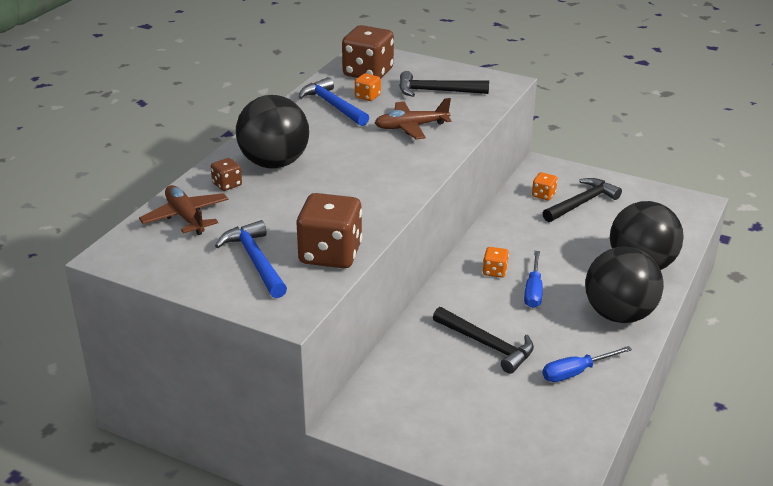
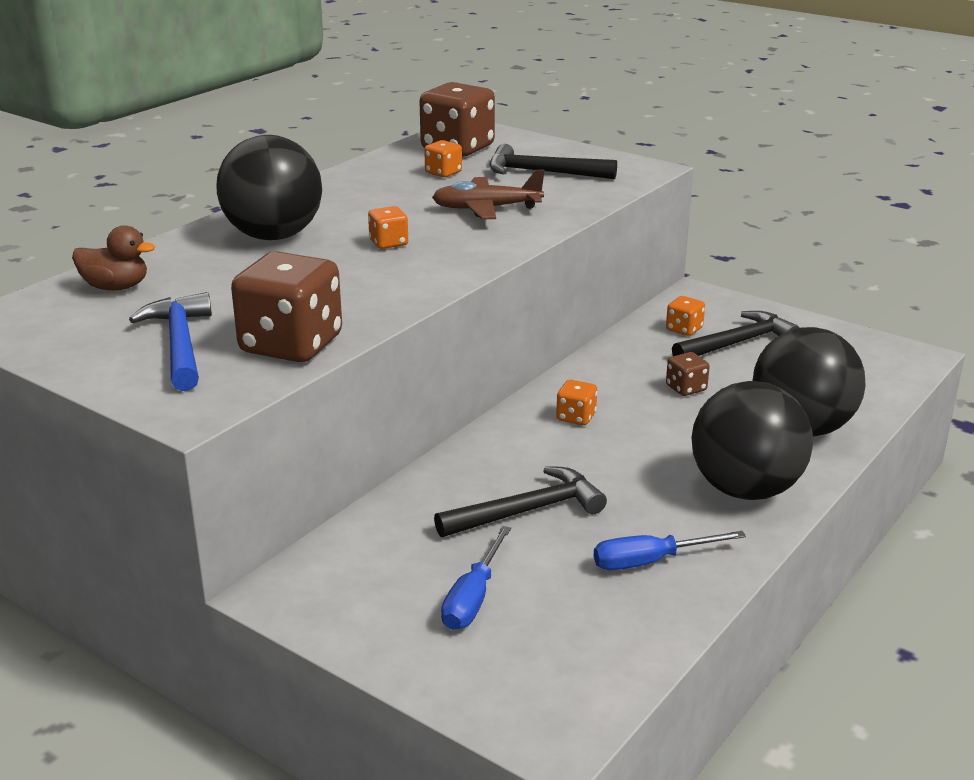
camera: 10 degrees right, 5 degrees down
brown plane [139,185,229,235] -> brown duck [72,225,155,290]
brown dice [211,158,242,191] -> brown dice moved to [666,352,710,396]
blue hammer [299,77,369,126] -> none
black hammer [433,307,534,374] -> black hammer turned 75 degrees counterclockwise [434,466,607,537]
blue screwdriver [524,251,543,308] -> blue screwdriver moved to [441,526,511,630]
none -> orange dice [368,206,408,249]

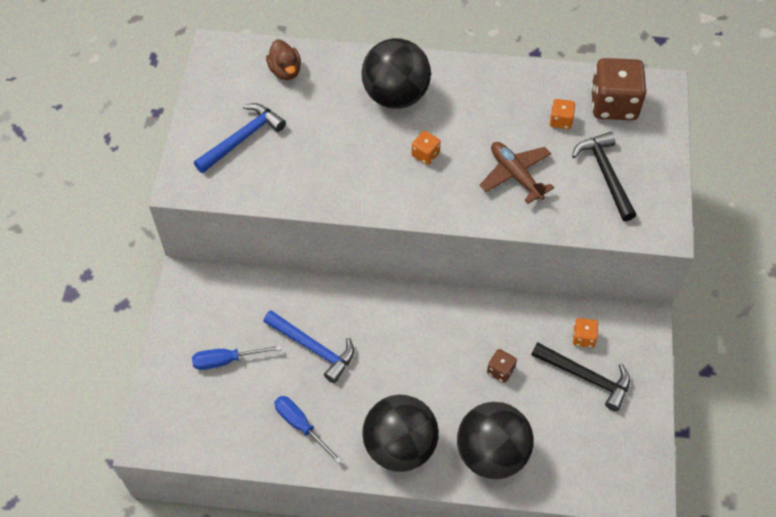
camera: 60 degrees right, 30 degrees up
brown dice [231,251,342,362] -> none
black hammer [434,466,607,537] -> blue hammer [263,310,354,383]
orange dice [556,380,597,425] -> none

